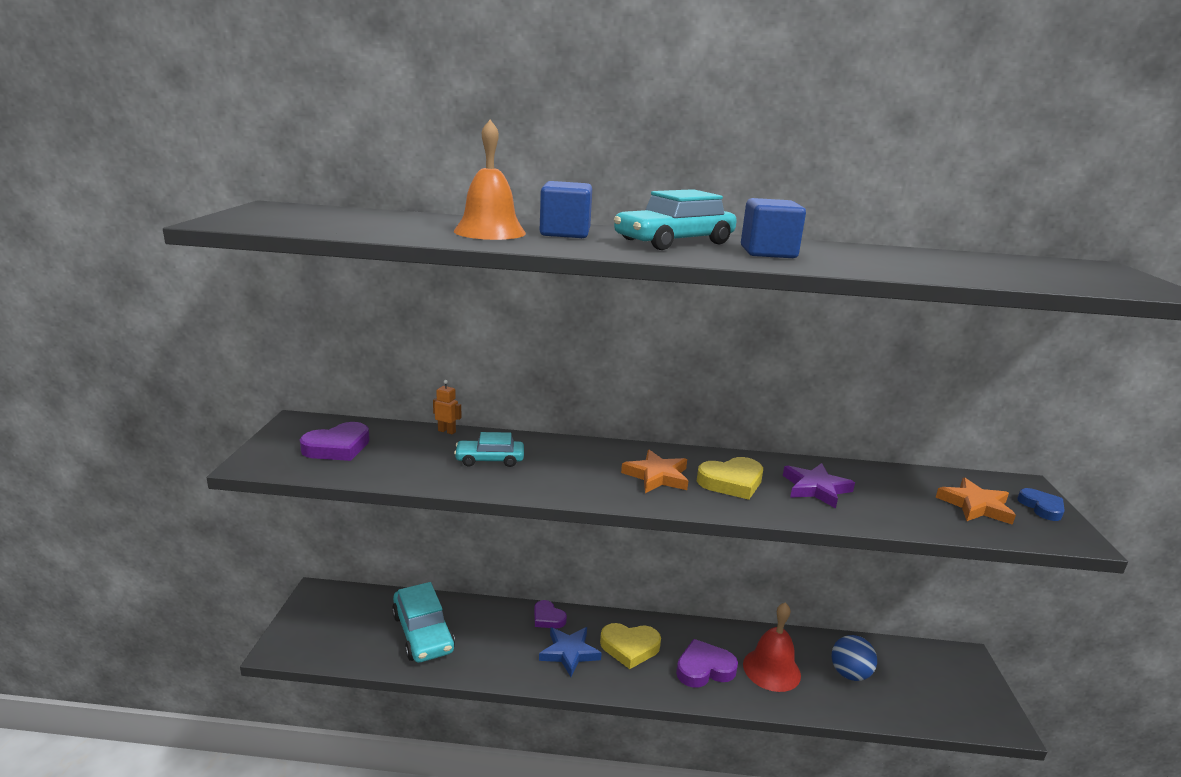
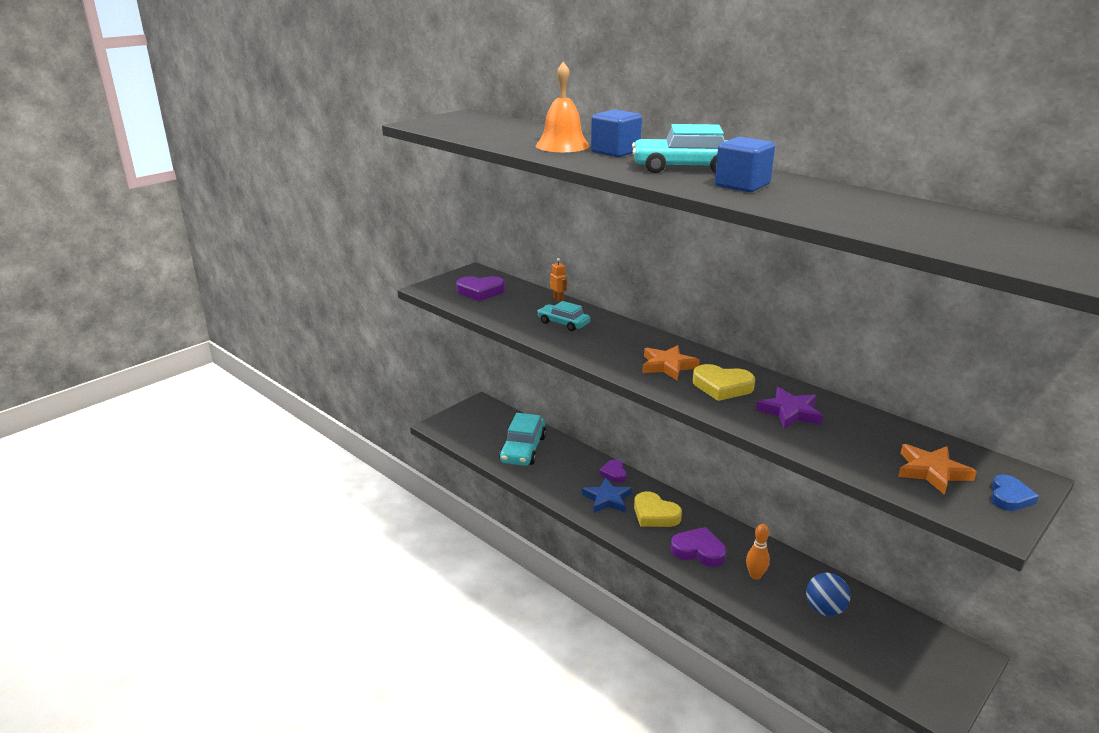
camera: 40 degrees right, 5 degrees up
red bell [743,602,801,692] -> orange bowling pin [746,524,770,580]

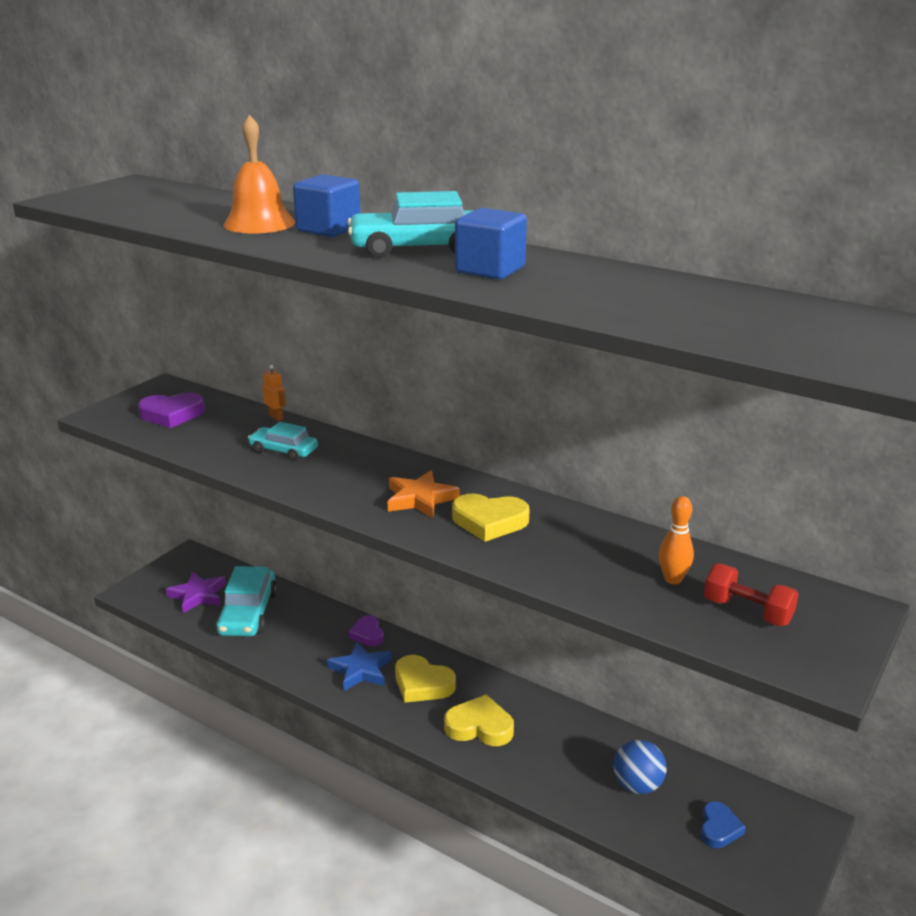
camera: 10 degrees left, 0 degrees up
purple heart [670,527,726,567] -> yellow heart [444,695,514,746]
orange bowling pin [746,524,770,580] -> orange bowling pin moved to [659,496,694,584]
purple star [756,387,823,429] -> purple star moved to [166,572,226,614]
orange star [898,444,977,495] -> red dumbbell [704,563,799,626]
blue heart [991,474,1039,511] -> blue heart moved to [700,801,746,848]

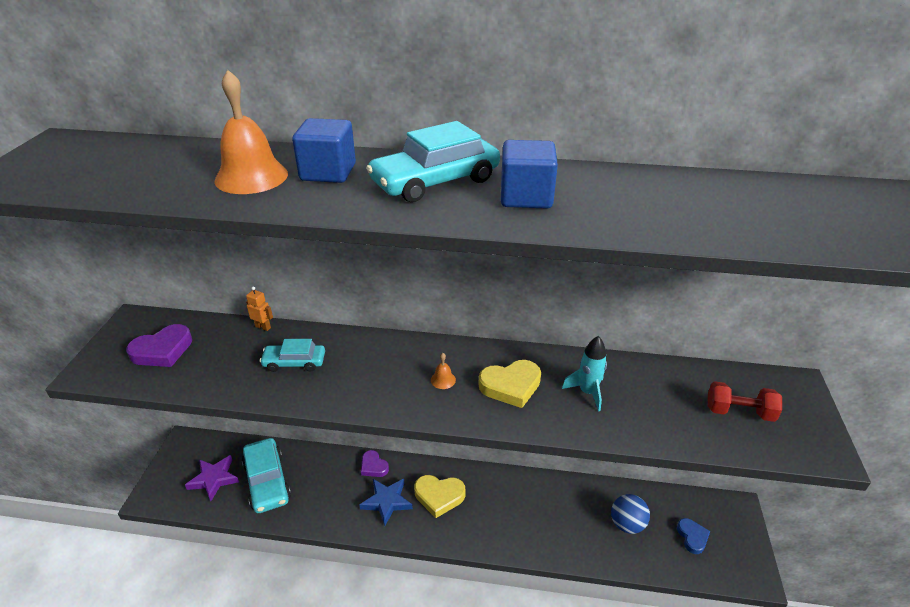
camera: 25 degrees left, 10 degrees up
orange star [388,470,460,518] -> orange bell [431,353,456,389]
yellow heart [444,695,514,746] -> none
orange bowling pin [659,496,694,584] -> none
none -> turquoise rocket [562,336,607,412]

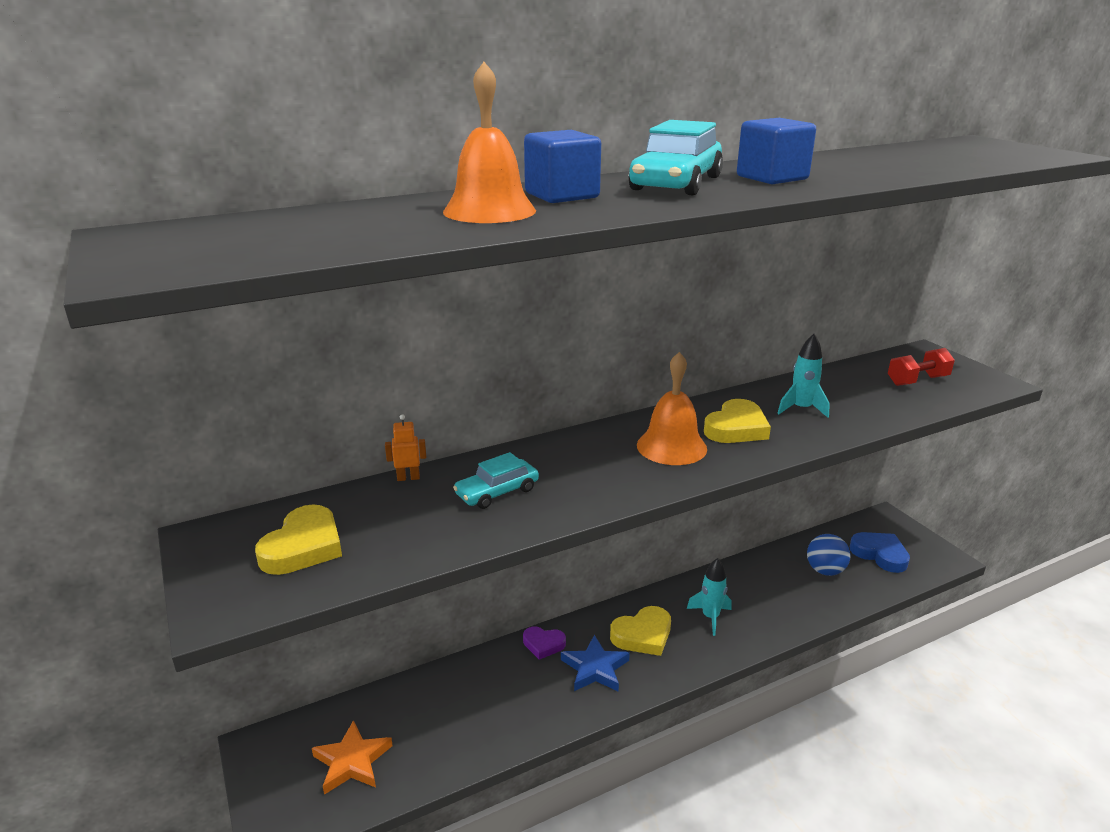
camera: 35 degrees left, 10 degrees down
purple heart [126,324,192,367] -> yellow heart [255,505,342,575]
purple star [185,455,239,501] -> orange star [312,720,393,795]
turquoise car [242,438,291,513] -> none
orange bell [431,353,456,389] -> orange bell [637,352,707,465], size x2.31
blue heart [677,518,710,554] -> blue heart [850,532,910,573], size x1.53
none -> turquoise rocket [687,558,732,636]

